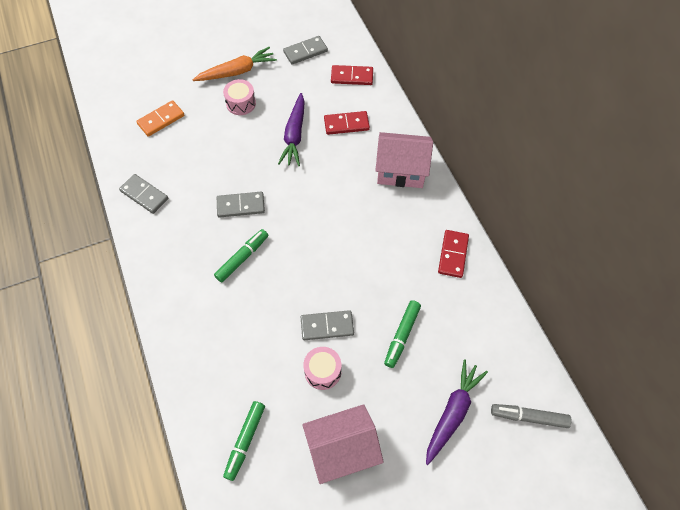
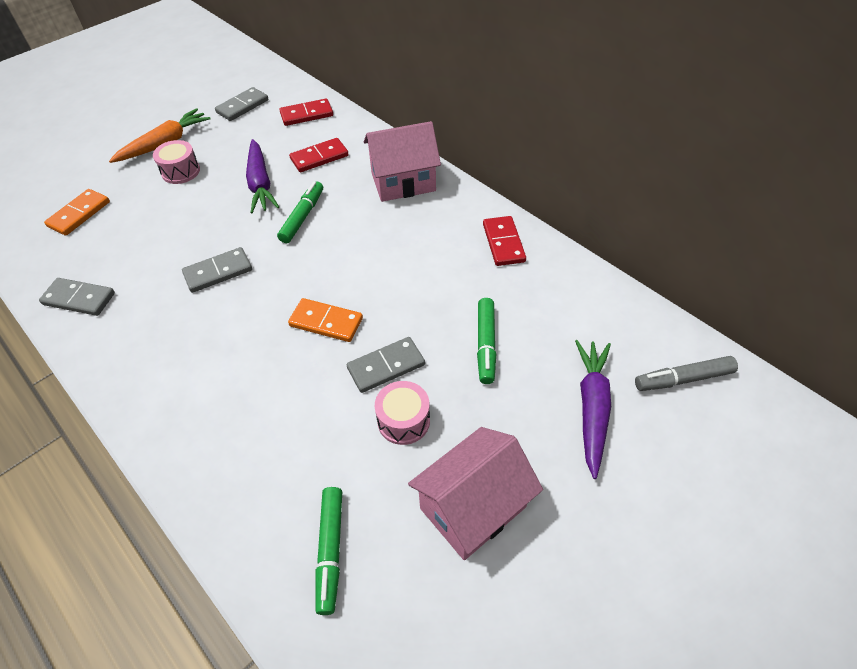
camera: 20 degrees left, 10 degrees down
green marker [214,229,268,283] -> green marker moved to [277,181,323,243]
none -> orange domino [288,298,363,342]

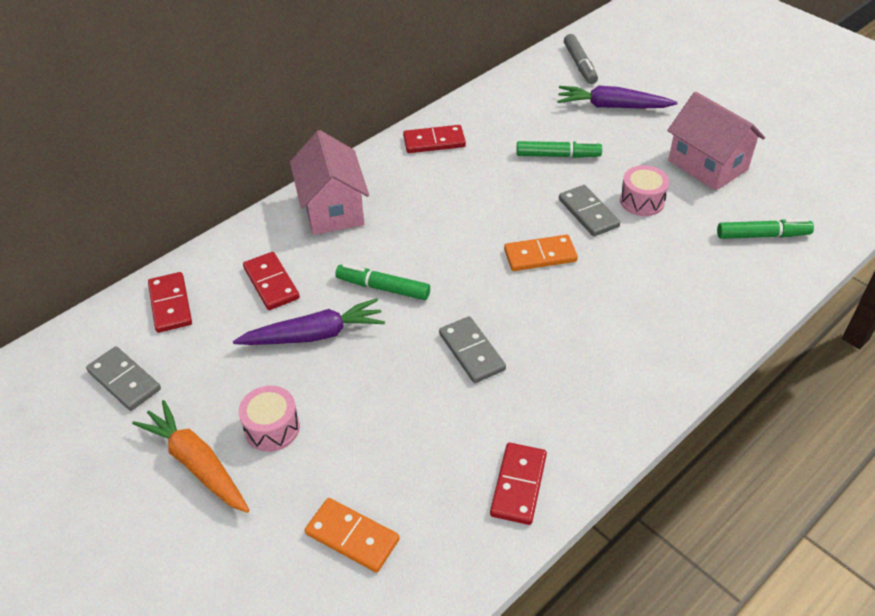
camera: 90 degrees left, 5 degrees down
grey domino [39,278,115,316] -> red domino [490,443,547,525]
orange domino [288,298,363,342] -> orange domino turned 60 degrees clockwise [504,235,578,271]

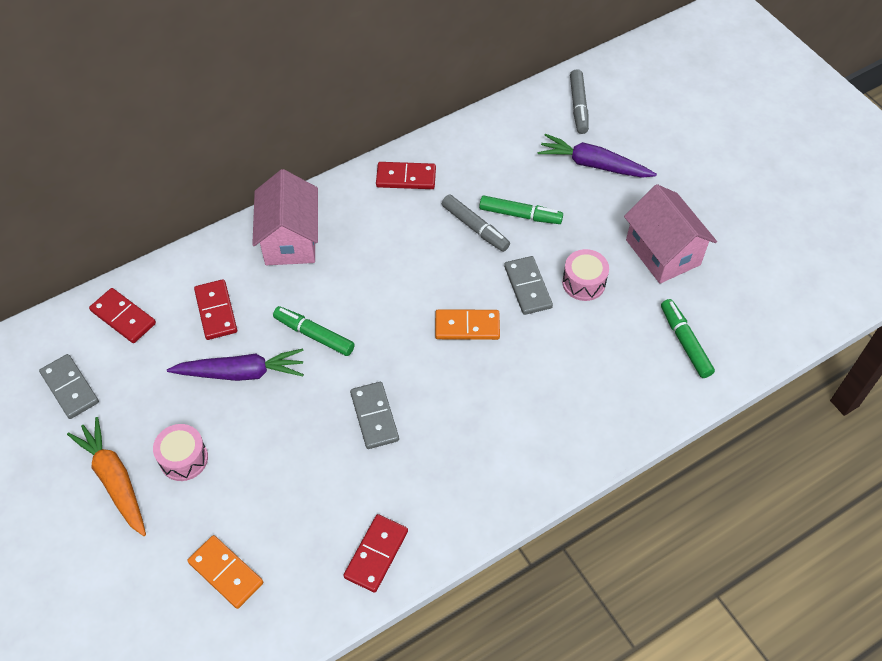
camera: 10 degrees right, 10 degrees up
red domino [148,272,192,333] -> red domino turned 45 degrees counterclockwise [89,288,156,343]
green marker [717,219,814,239] -> green marker turned 120 degrees counterclockwise [661,299,715,378]
none -> grey marker [442,195,510,252]

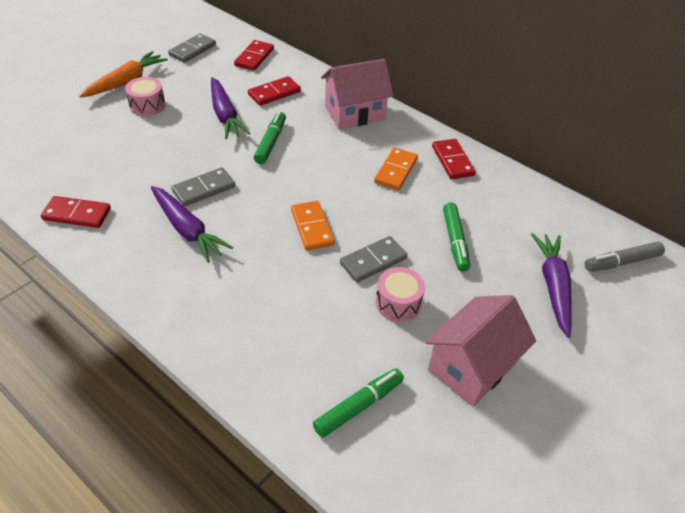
camera: 70 degrees right, 10 degrees down
orange domino [187,535,263,609] -> orange domino moved to [374,147,418,190]
grey marker [442,195,510,252] -> none
none -> purple carrot [151,186,233,263]

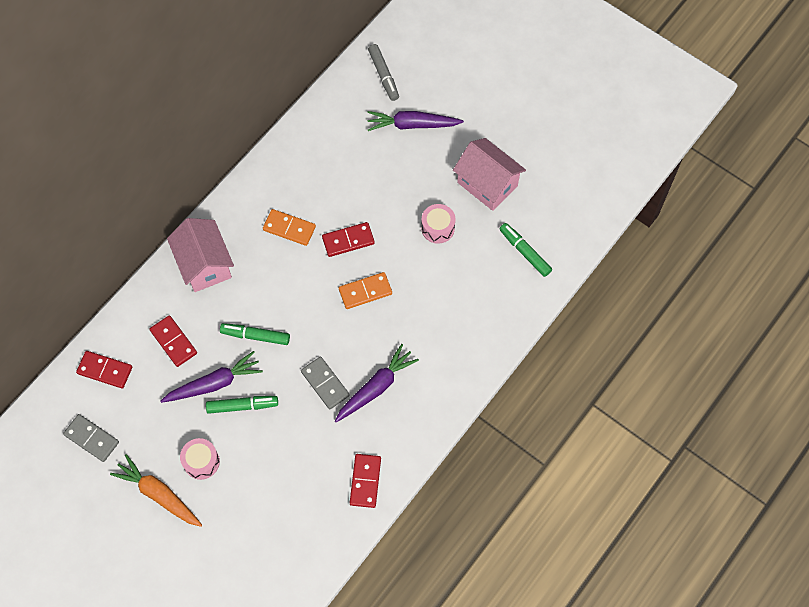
camera: 90 degrees left, 20 degrees up
grey domino [340,236,407,282] -> none
red domino [432,139,476,179] -> red domino moved to [322,222,375,257]
green marker [443,203,470,272] -> green marker moved to [206,396,278,414]

